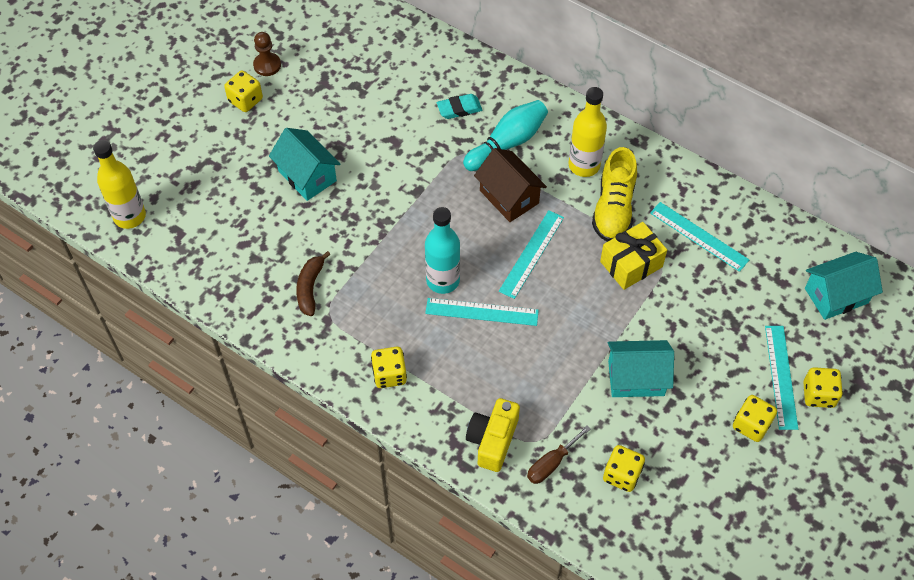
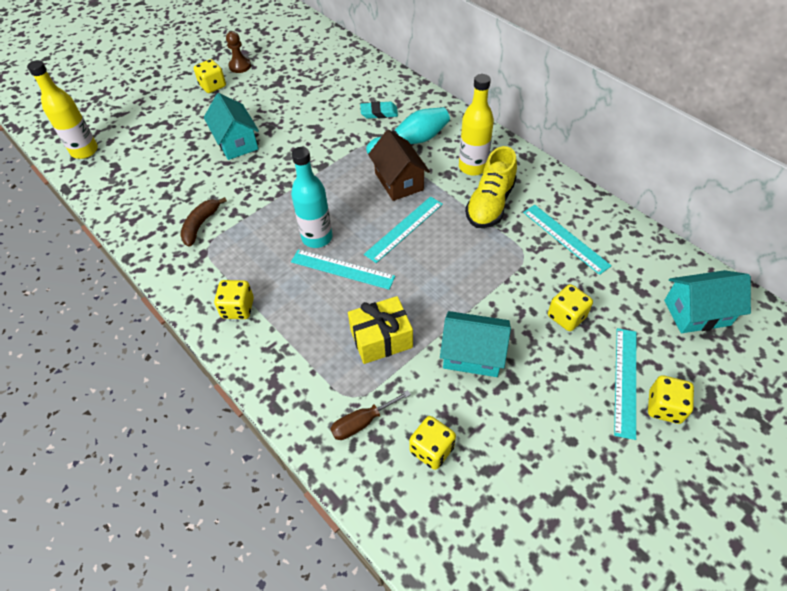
camera: 15 degrees right, 5 degrees down
yellow camera [466,398,520,472] -> none
yellow gift [600,222,667,290] -> yellow gift moved to [348,296,413,364]
yellow dice [733,395,777,442] -> yellow dice moved to [548,284,593,331]

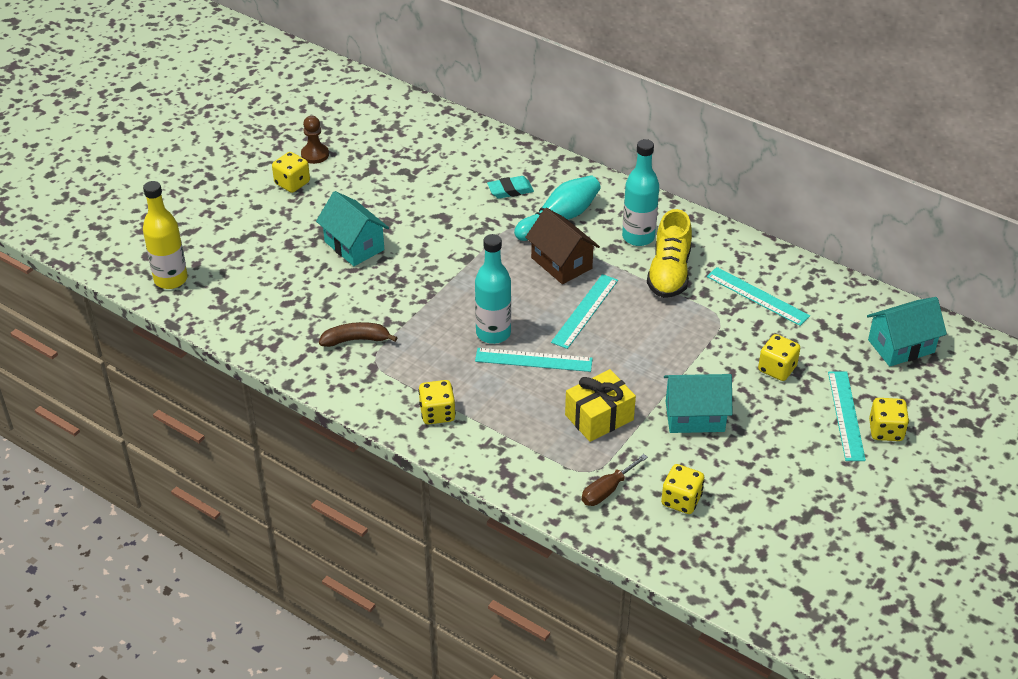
camera: 15 degrees left, 10 degrees down
brown banana [180,197,227,247] -> brown banana turned 75 degrees clockwise [319,322,397,347]
yellow bottle [459,74,494,176] -> turquoise bottle [622,139,659,246]

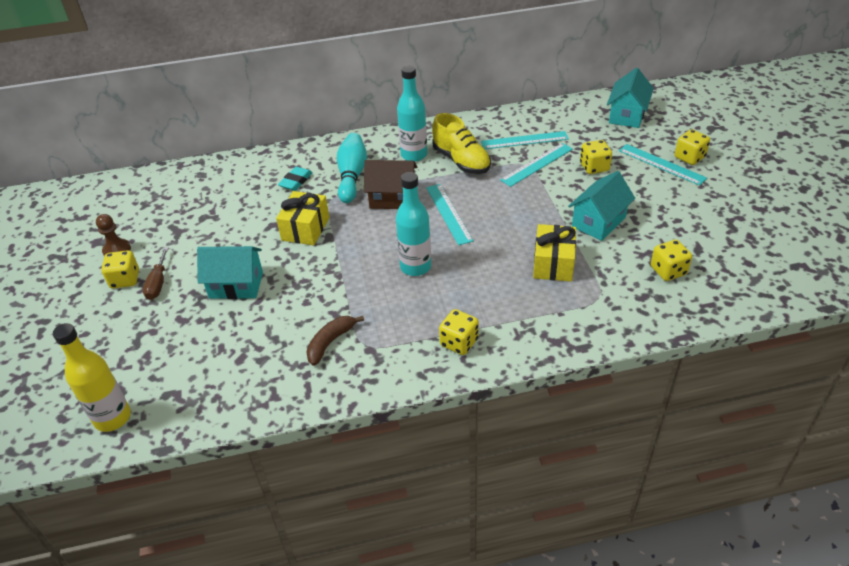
camera: 45 degrees left, 0 degrees up
turquoise ruler [475,348,593,372] -> turquoise ruler moved to [500,143,573,187]
brown screwdriver [582,454,648,506] -> brown screwdriver moved to [143,247,169,300]
none -> yellow gift [276,191,329,245]

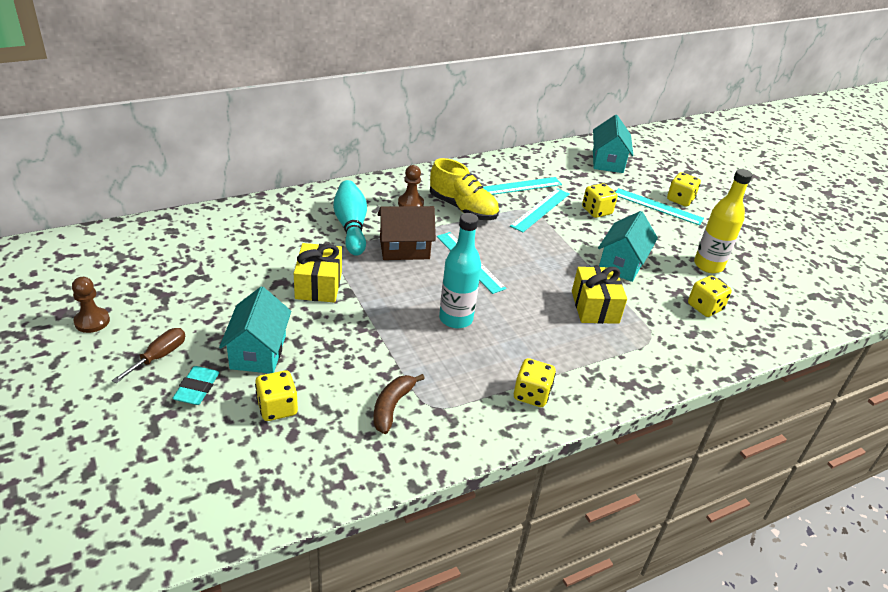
camera: 20 degrees left, 5 degrees down
yellow bottle [53,323,131,432] -> yellow bottle moved to [694,169,752,273]
yellow dice [101,250,139,288] -> yellow dice moved to [255,371,298,421]
brown screwdriver [143,247,169,300] -> brown screwdriver turned 135 degrees counterclockwise [112,328,185,383]
turquoise house [197,246,263,299] -> turquoise house turned 75 degrees counterclockwise [219,287,291,374]
turquoise eraser [278,167,313,191] -> turquoise eraser moved to [172,366,219,405]
turquoise bottle [397,66,427,162] -> brown pawn [398,165,424,206]

